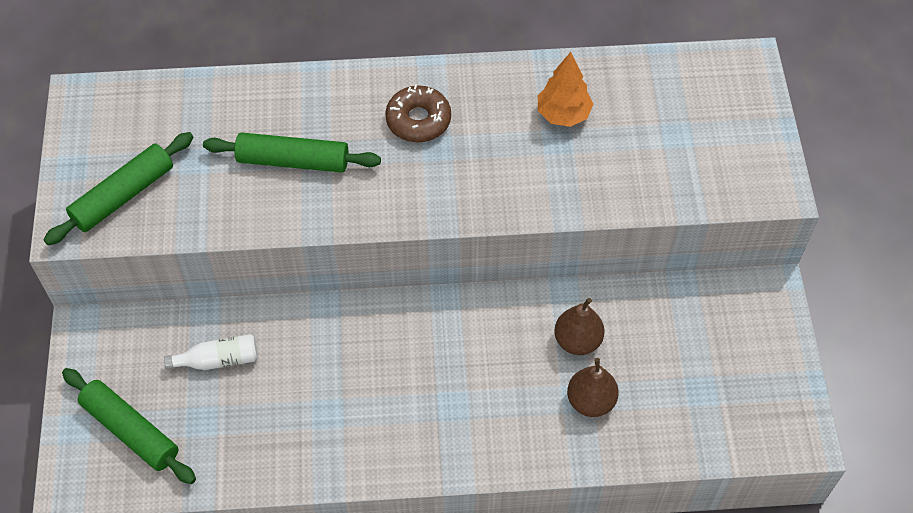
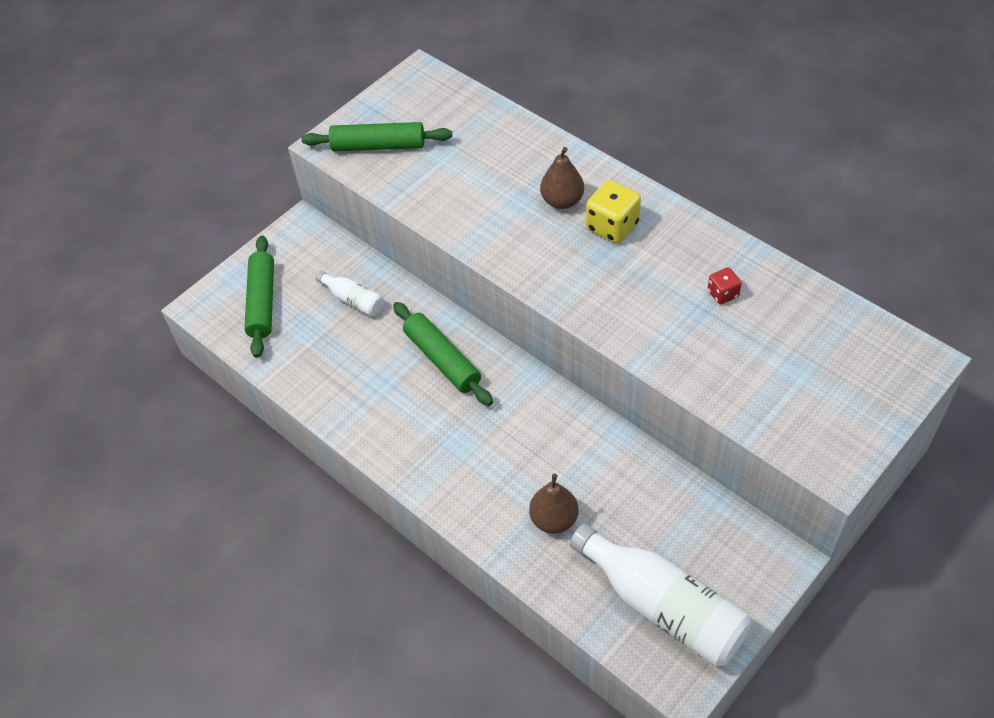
camera: 50 degrees right, 5 degrees down
green rolling pin [203,133,381,173] -> green rolling pin moved to [393,302,493,406]
brown donut [385,84,451,142] -> yellow dice [586,180,641,243]
orange tree [538,52,593,127] -> red dice [707,267,742,304]
brown pear [554,298,604,355] -> brown pear moved to [540,147,584,209]
none -> white bottle [570,524,751,667]

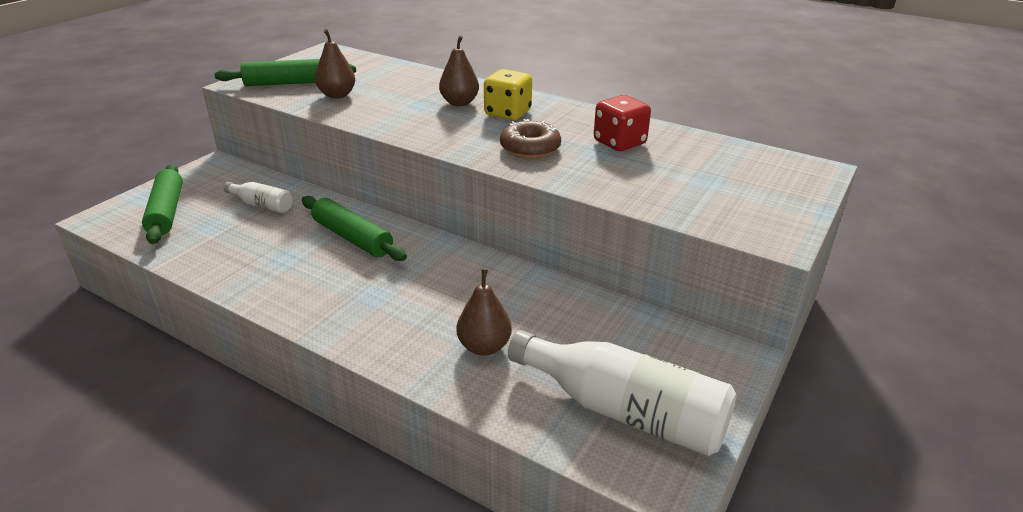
camera: 15 degrees left, 20 degrees down
red dice [707,267,742,304] -> red dice [594,95,651,151], size x1.77
none -> brown pear [315,29,355,99]
none -> brown donut [500,119,561,158]

